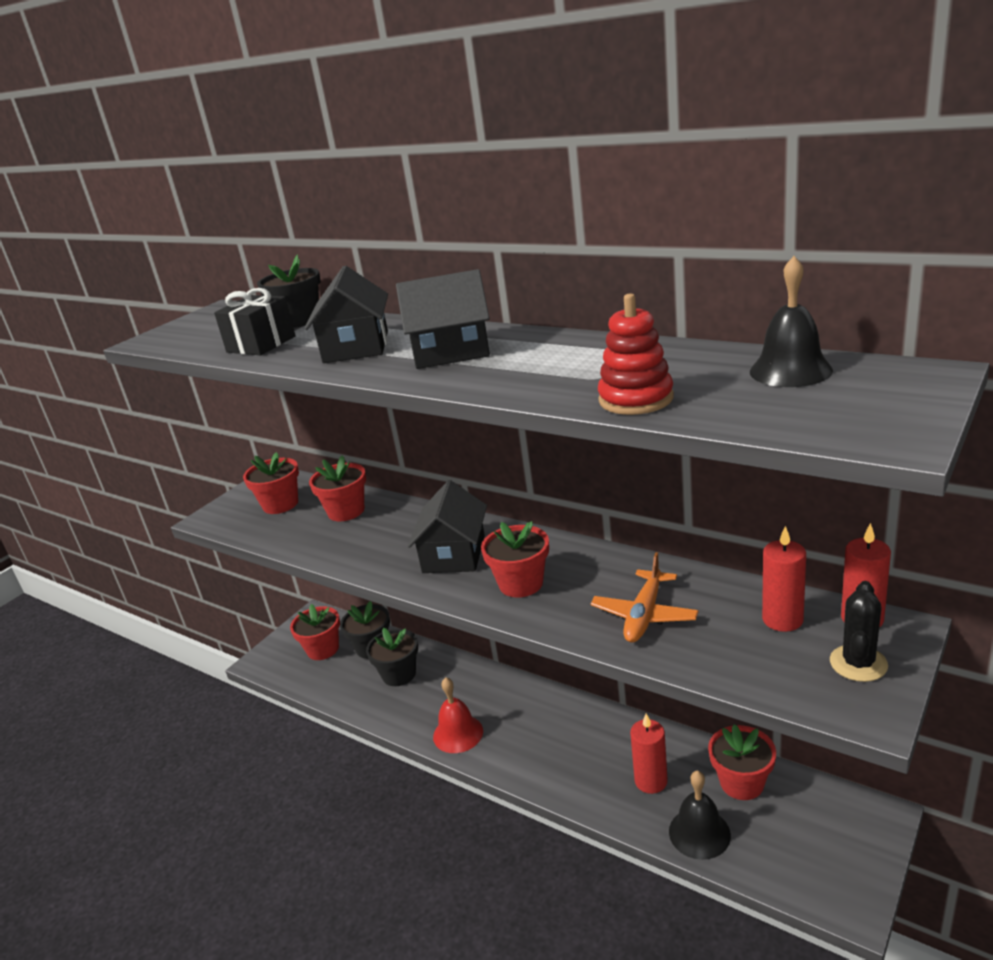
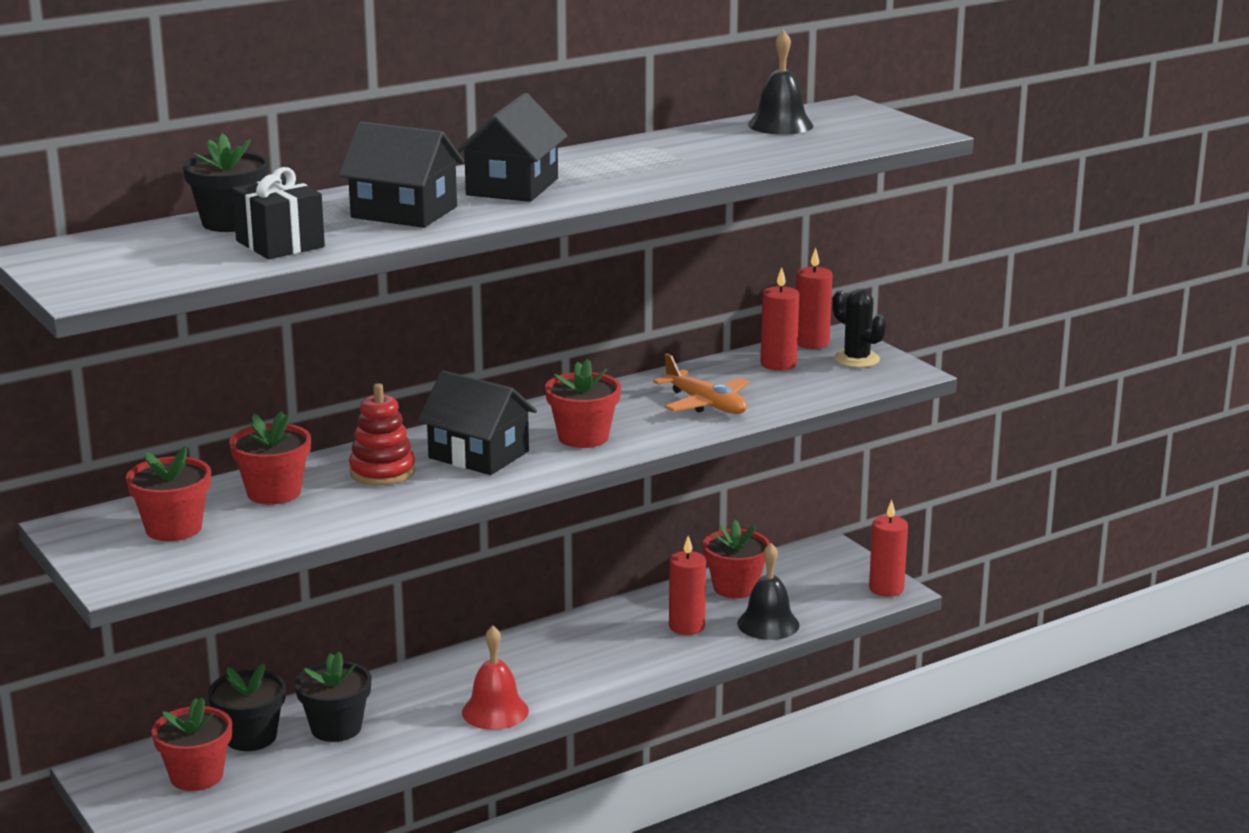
camera: 70 degrees left, 5 degrees down
red stacking toy [598,294,674,415] -> red stacking toy moved to [349,383,415,486]
none -> red candle [869,500,908,597]

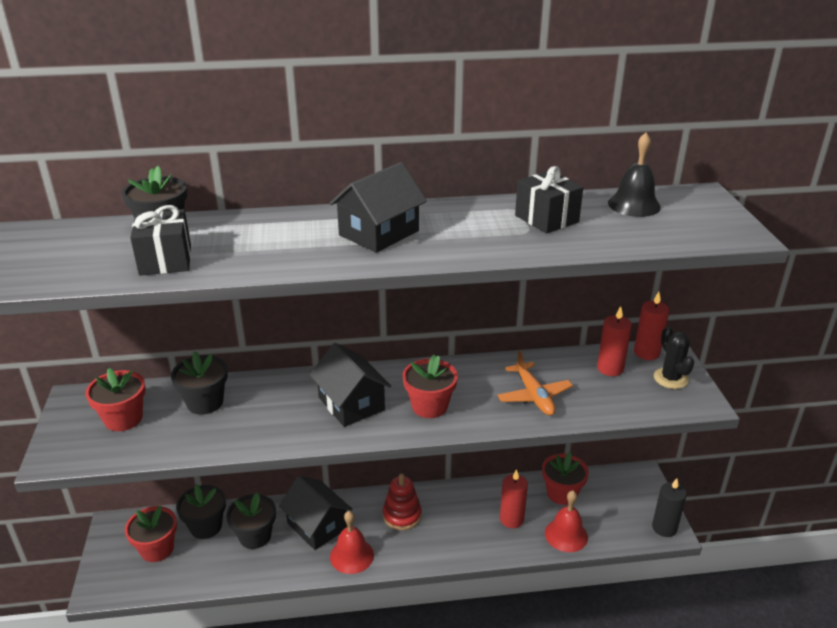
camera: 25 degrees right, 10 degrees up
red flower pot [229,411,311,505] -> black flower pot [171,351,228,415]
black house [339,122,464,228] -> black house moved to [279,476,353,550]
red stacking toy [349,383,415,486] -> red stacking toy moved to [383,473,422,530]
black bell [737,543,800,640] -> red bell [545,491,588,552]
red candle [869,500,908,597] -> black candle [652,478,687,537]
none -> black gift [515,166,583,234]

